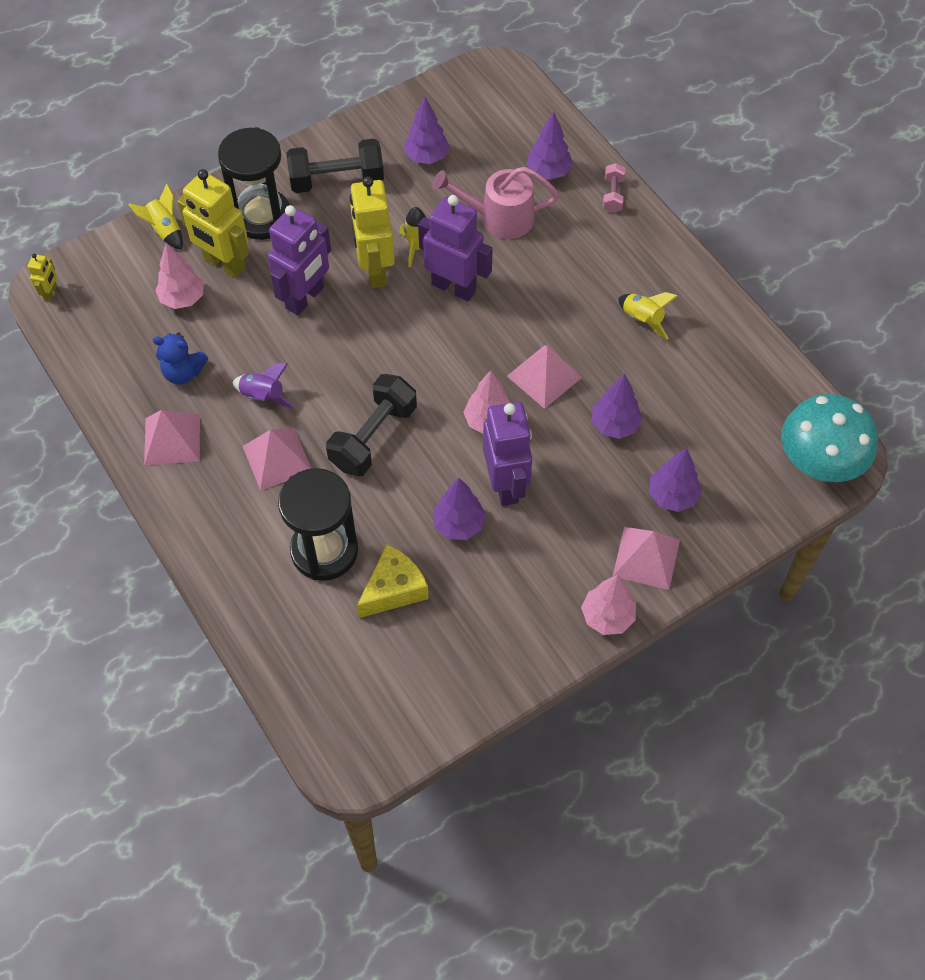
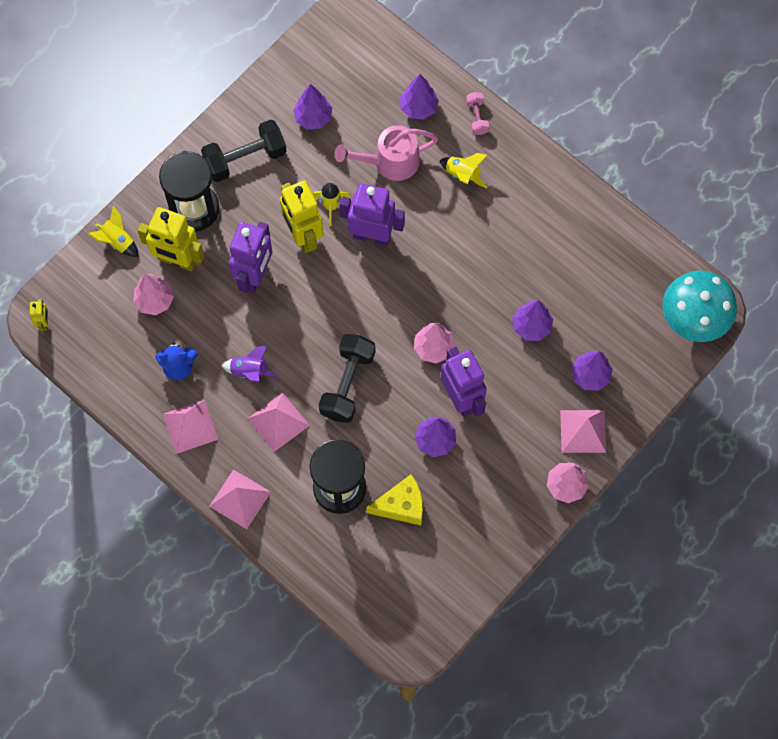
camera: 15 degrees left, 10 degrees up
yellow cheese [357,545,429,618] -> yellow cheese turned 45 degrees clockwise [366,474,423,525]
pink pyramid [507,345,582,409] -> pink pyramid moved to [209,469,271,529]
yellow rocket [618,292,678,340] -> yellow rocket moved to [440,153,488,188]

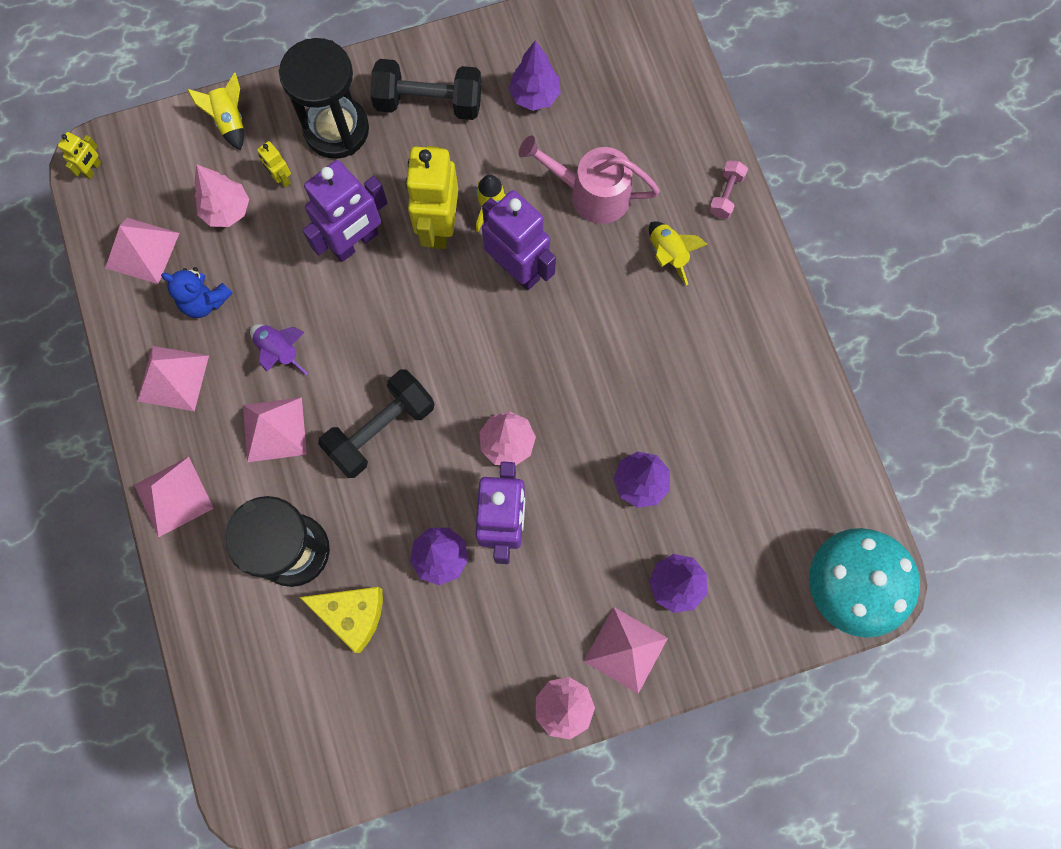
camera: 30 degrees right, 5 degrees up
yellow robot [137,207,204,271] -> yellow robot [257,141,291,188], size x0.45
purple tree [400,74,439,120] -> none
none -> pink pyramid [105,218,179,284]

